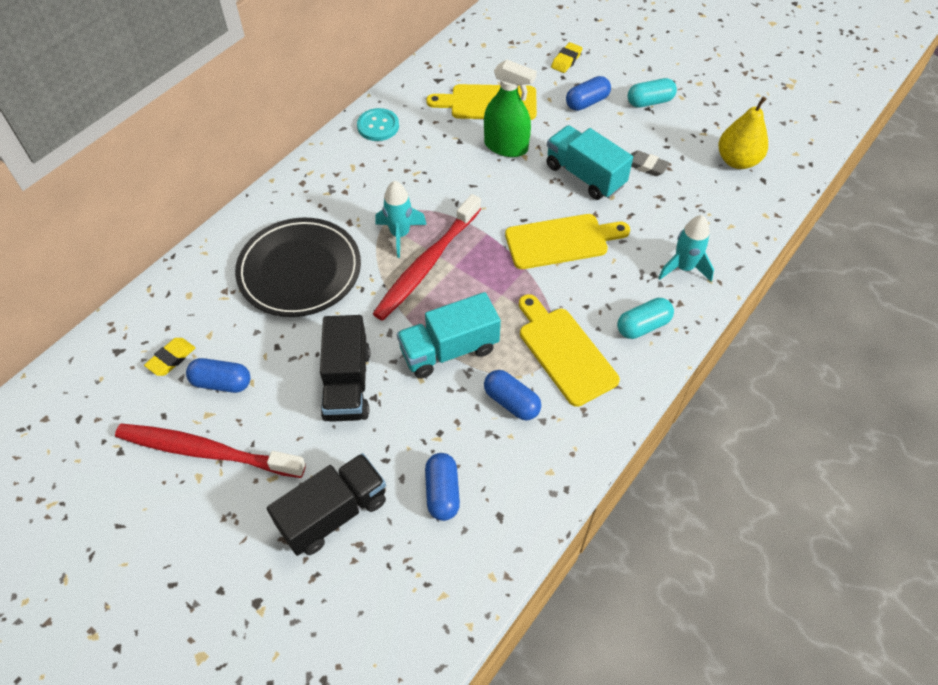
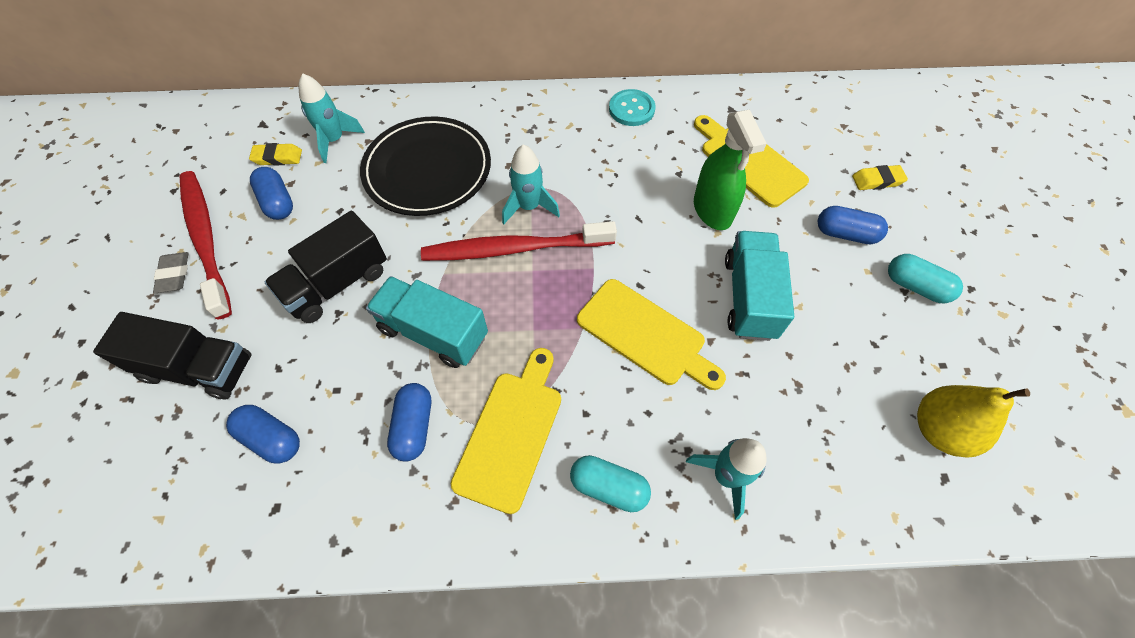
camera: 50 degrees right, 5 degrees up
blue capsule [425,453,460,521] -> blue capsule turned 75 degrees clockwise [226,405,300,464]
grey eraser [631,150,669,176] -> grey eraser moved to [153,252,189,293]
none -> turquoise rocket [298,73,365,163]

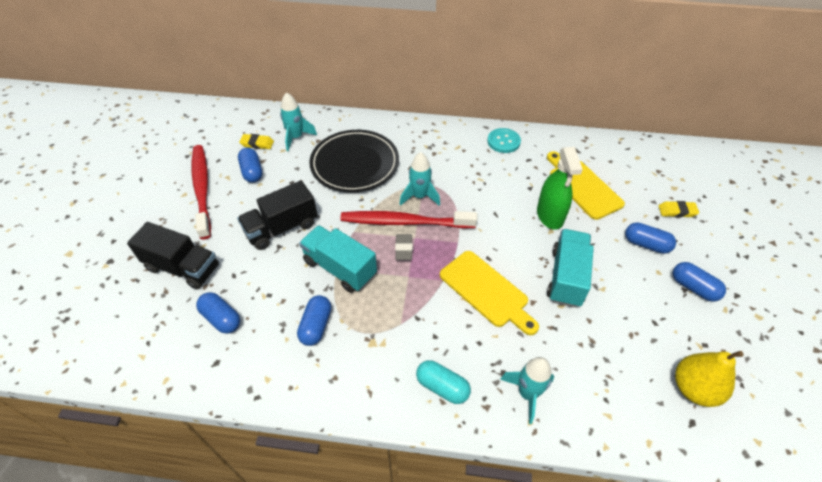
camera: 10 degrees right, 10 degrees down
grey eraser [153,252,189,293] -> grey eraser moved to [395,234,413,260]
yellow cutting board [451,348,561,514] -> none
turquoise capsule [888,254,963,303] -> blue capsule [673,262,726,302]

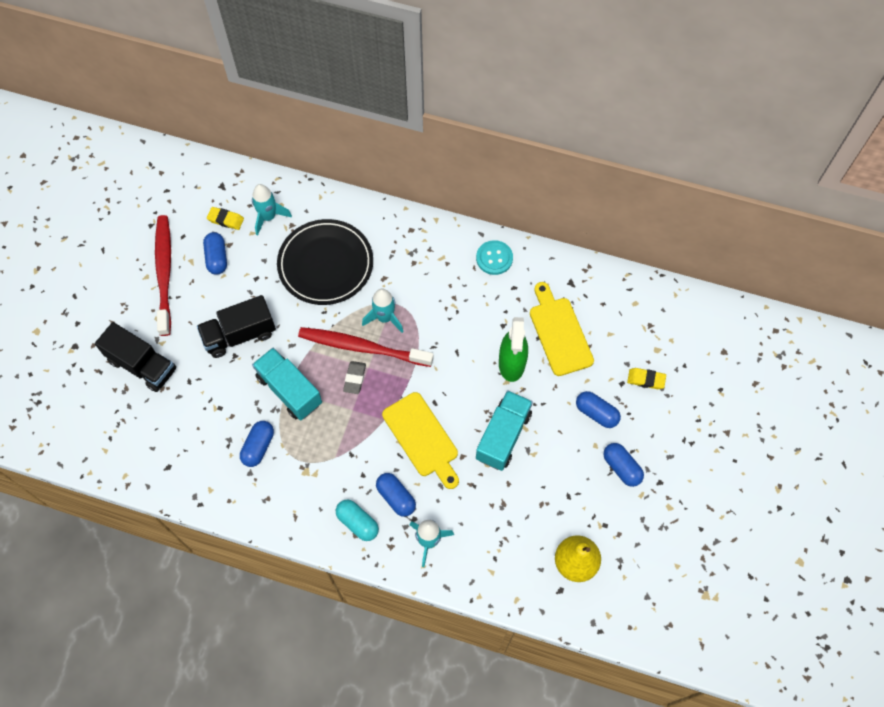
camera: 10 degrees right, 15 degrees up
blue capsule [196,292,240,334] -> blue capsule moved to [376,473,416,517]

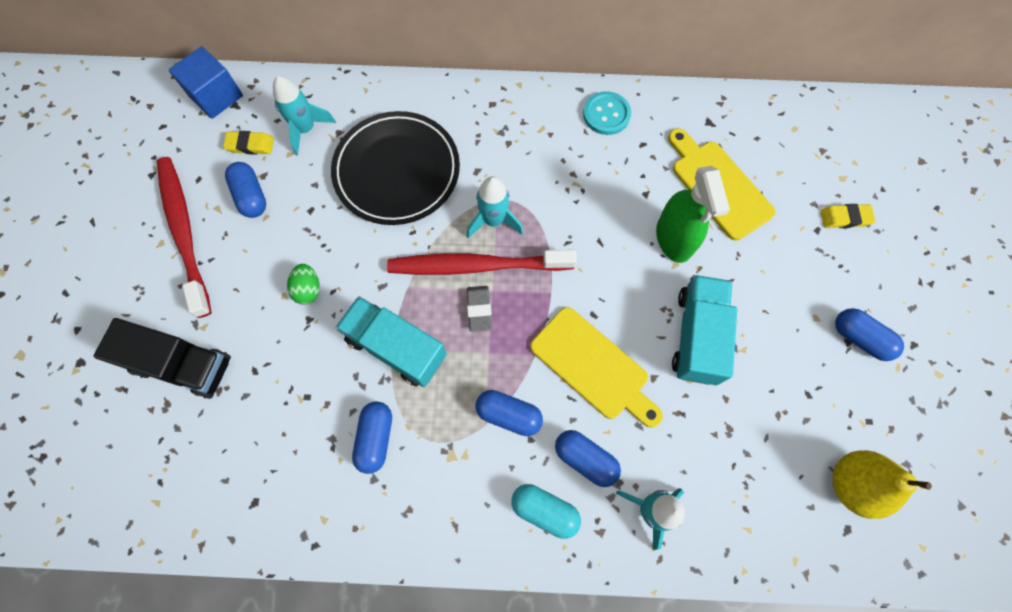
camera: 15 degrees left, 5 degrees up
black truck [197,295,276,358] -> green egg [287,264,320,305]
blue capsule [576,391,621,428] -> blue capsule moved to [475,390,543,436]
none -> blue cube [169,46,243,119]

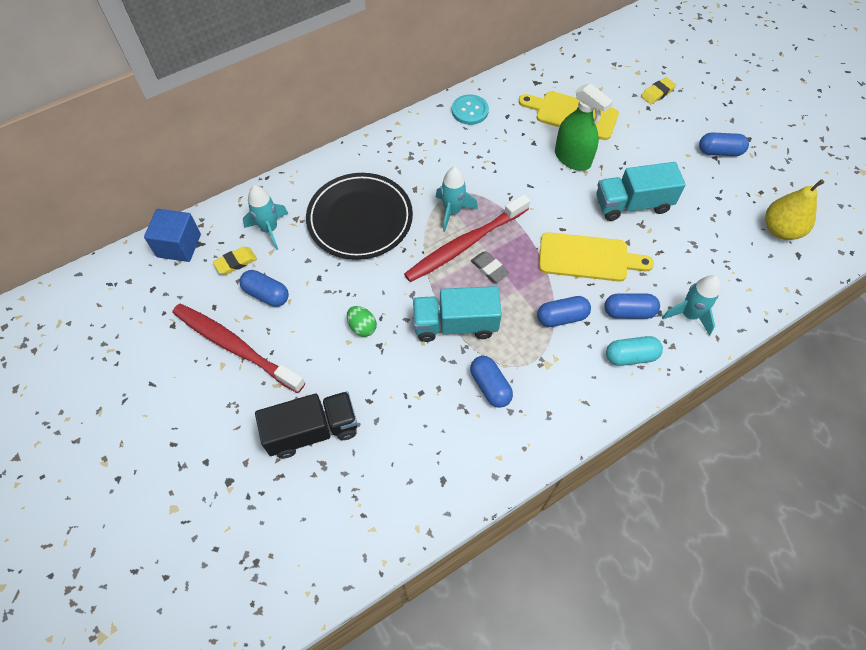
camera: 35 degrees left, 10 degrees down
turquoise truck [672,275,737,385] -> turquoise truck turned 75 degrees counterclockwise [596,162,686,221]

